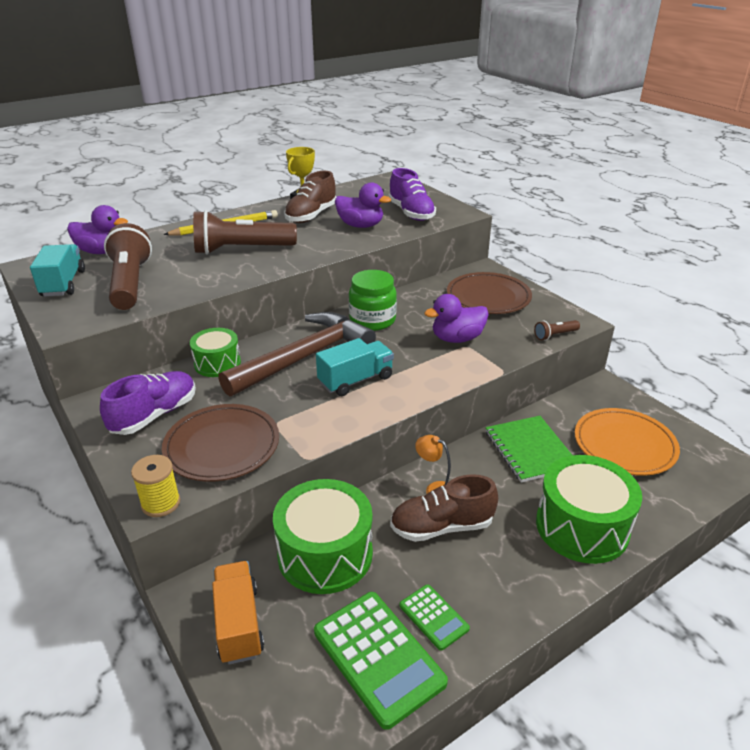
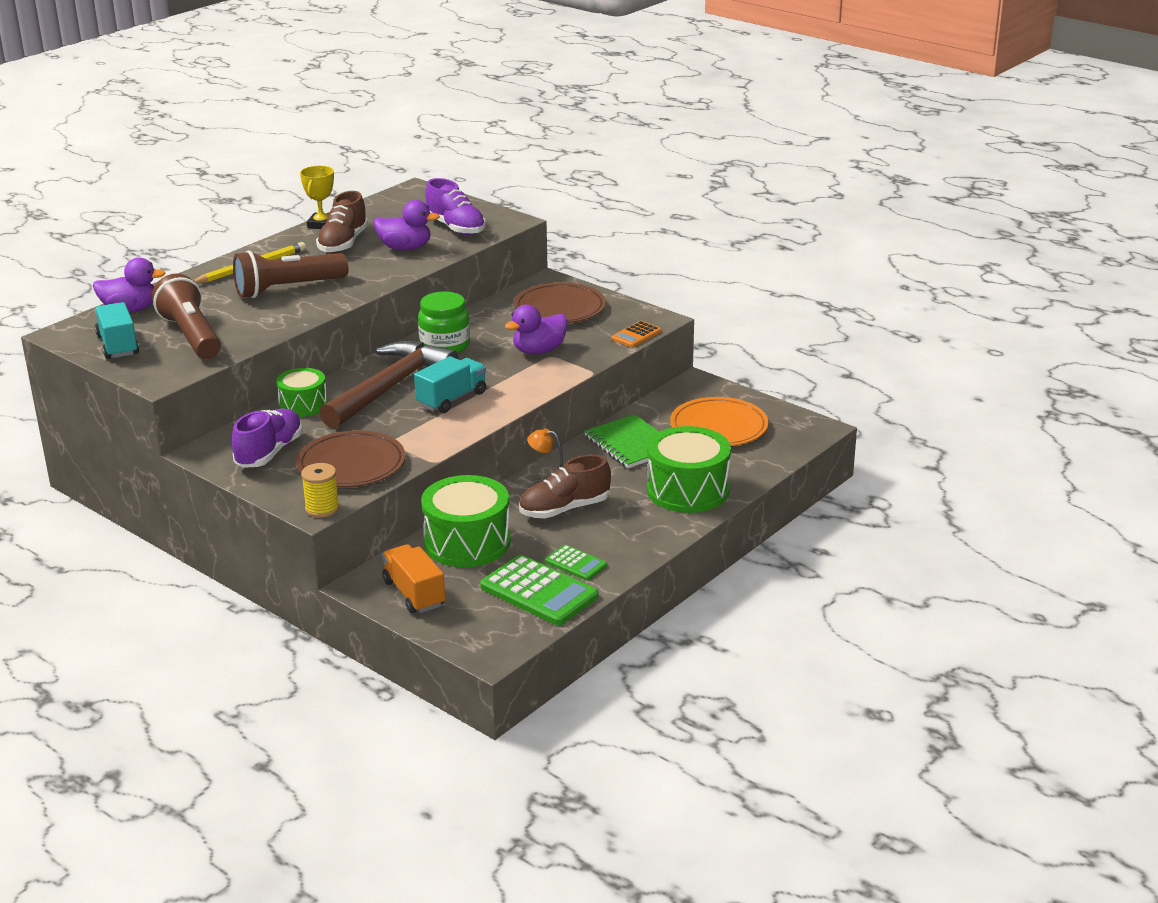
camera: 15 degrees left, 5 degrees down
brown flashlight [534,320,580,340] -> orange calculator [611,321,662,347]

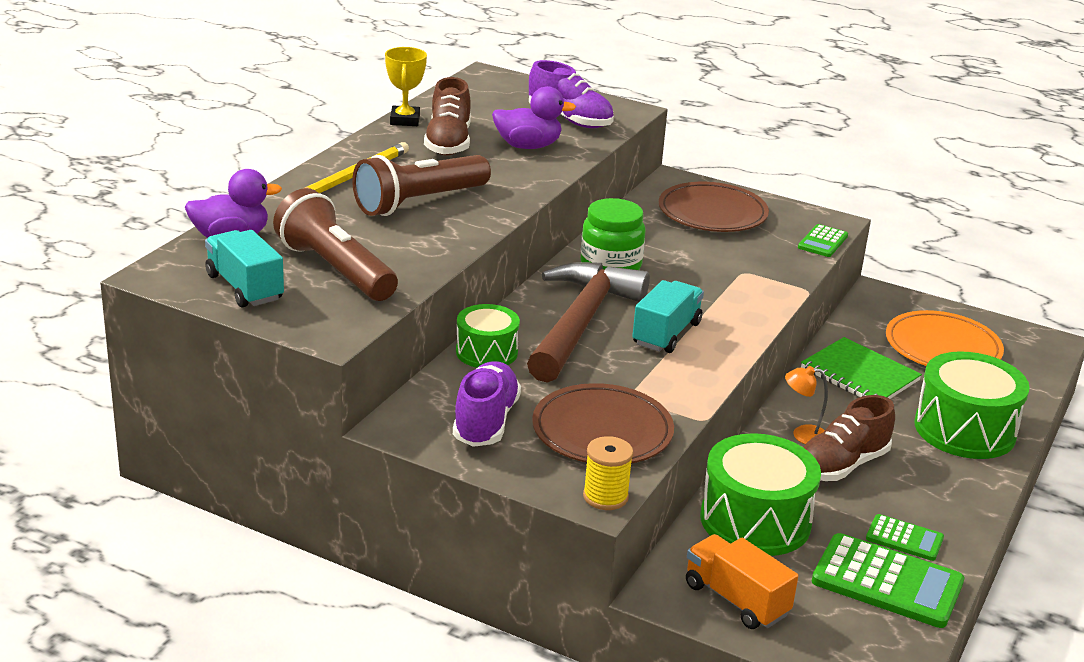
camera: 15 degrees left, 0 degrees up
purple duck [505,305,567,354] -> none
orange calculator [611,321,662,347] -> green calculator [798,224,848,257]

